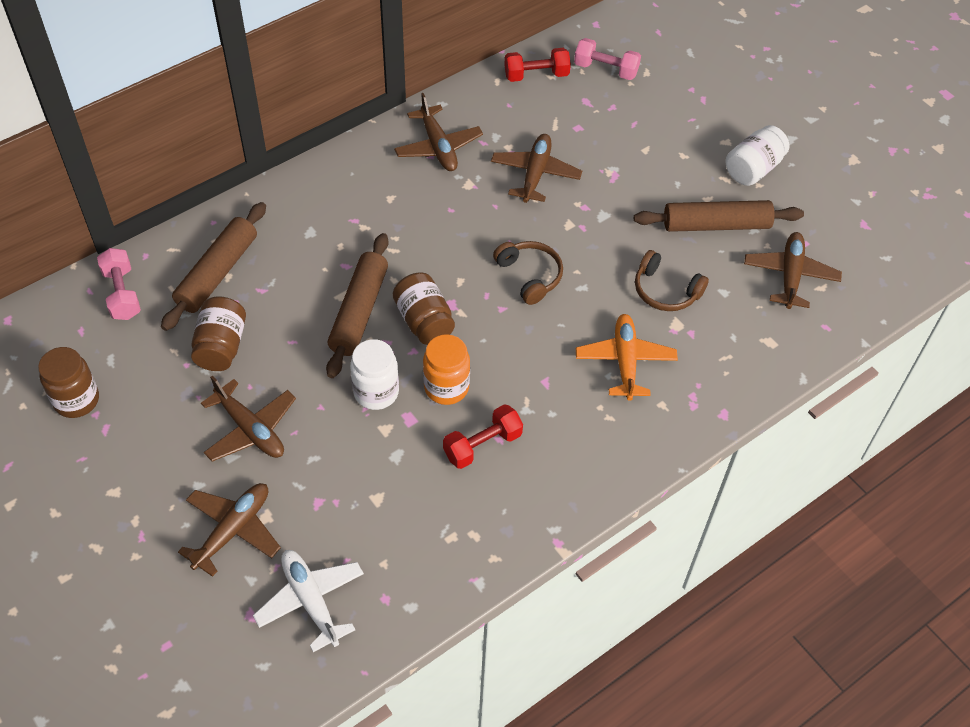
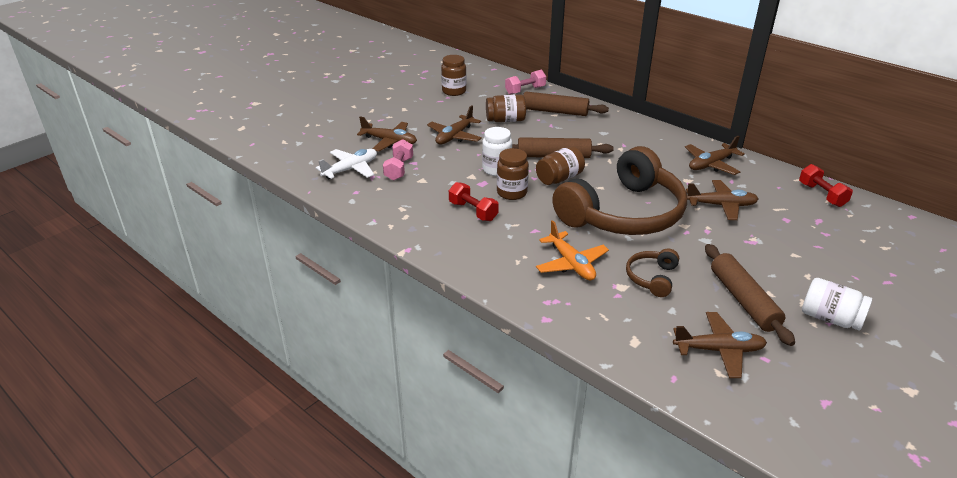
camera: 80 degrees right, 20 degrees down
orange jar [423,334,470,405] -> brown jar [497,148,529,200]
brown headphones [493,241,563,305] -> brown headphones [552,146,687,235], size x2.41
pink dumbbell [574,38,641,80] -> pink dumbbell moved to [383,139,413,181]
orange plane [576,314,678,401] -> orange plane turned 75 degrees clockwise [536,220,609,281]

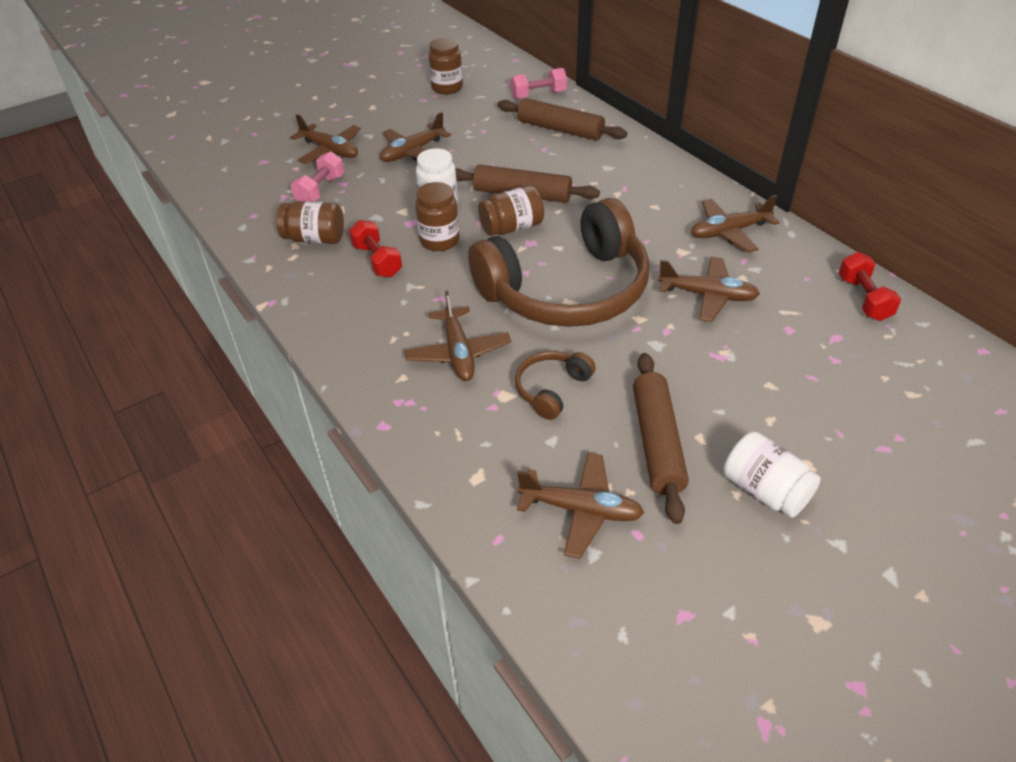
camera: 15 degrees right, 10 degrees up
white plane [316,149,377,179] -> none
brown jar [486,94,526,122] -> brown jar moved to [276,201,344,244]
orange plane [536,220,609,281] -> brown plane [405,290,511,381]

